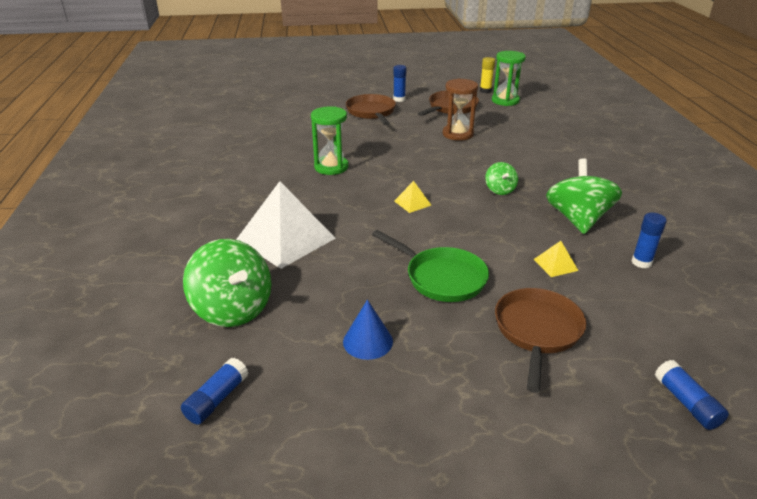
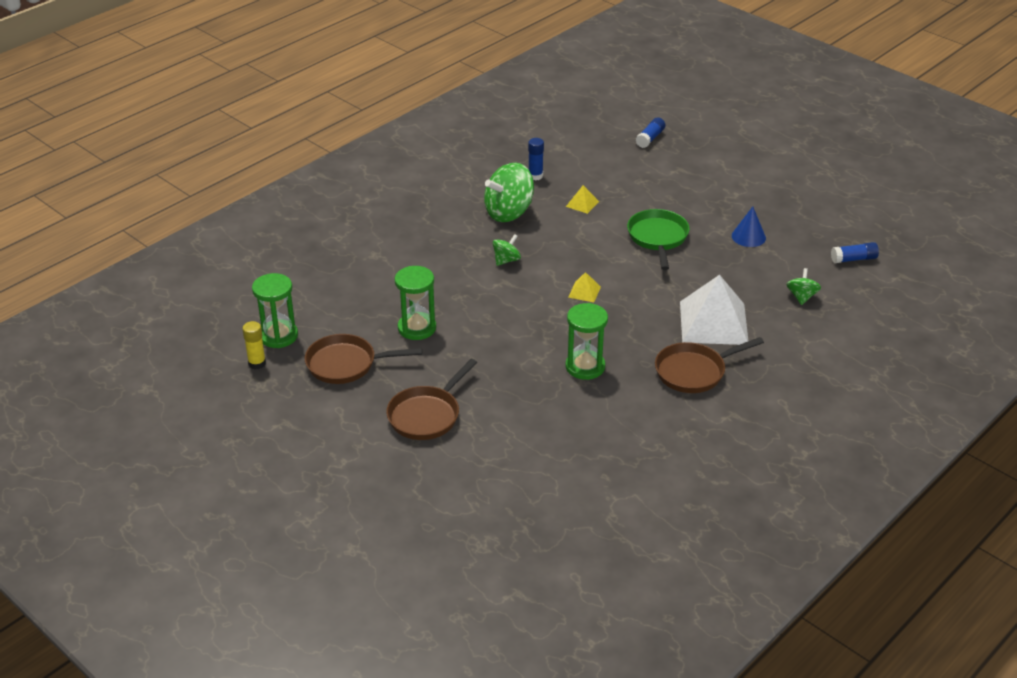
camera: 130 degrees left, 5 degrees up
green spinning top [183,239,271,327] -> green spinning top [787,268,821,305], size x0.51
blue glue stick [393,65,406,102] -> none
brown hourglass [443,78,478,141] -> green hourglass [395,266,436,340]
brown pan [495,288,586,393] -> brown pan moved to [655,337,764,393]

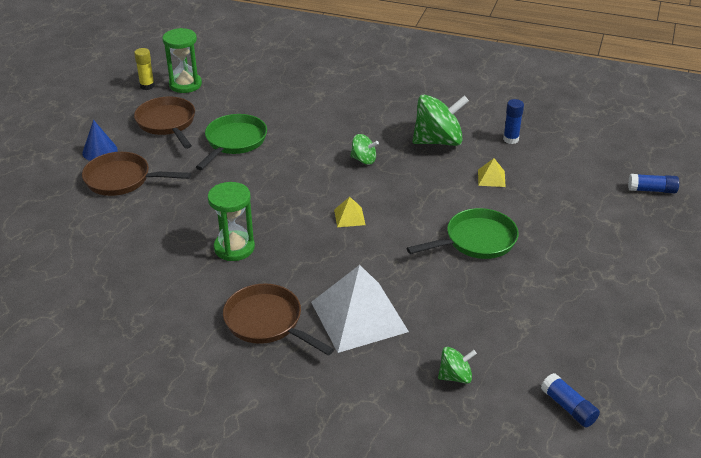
camera: 65 degrees right, 0 degrees up
green hourglass [395,266,436,340] -> green pan [196,114,267,170]
green spinning top [484,163,534,222] -> green spinning top turned 135 degrees clockwise [412,95,469,146]
blue cone [732,206,766,247] -> blue cone moved to [82,120,118,161]

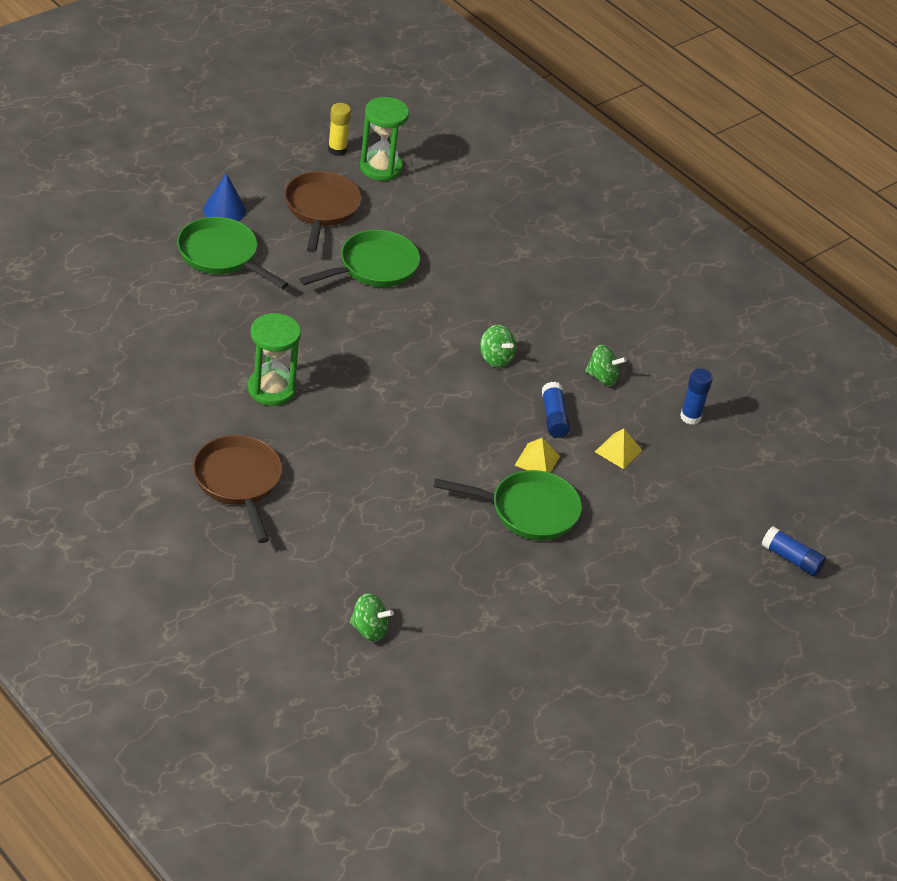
camera: 25 degrees right, 5 degrees up
brown pan [82,152,191,196] -> green pan [177,217,288,289]
white pyramid [311,265,409,353] -> none
yellow pyramid [334,197,365,227] -> yellow pyramid moved to [515,438,560,473]
green spinning top [412,95,469,146] -> green spinning top [585,344,626,386], size x0.51
blue glue stick [541,373,600,428] -> blue glue stick moved to [542,382,570,438]

